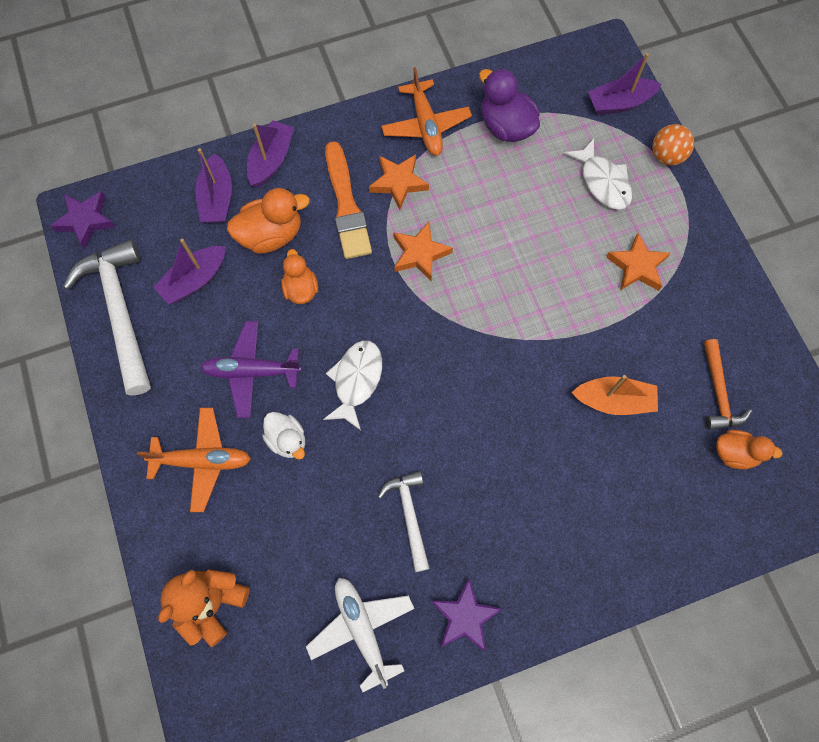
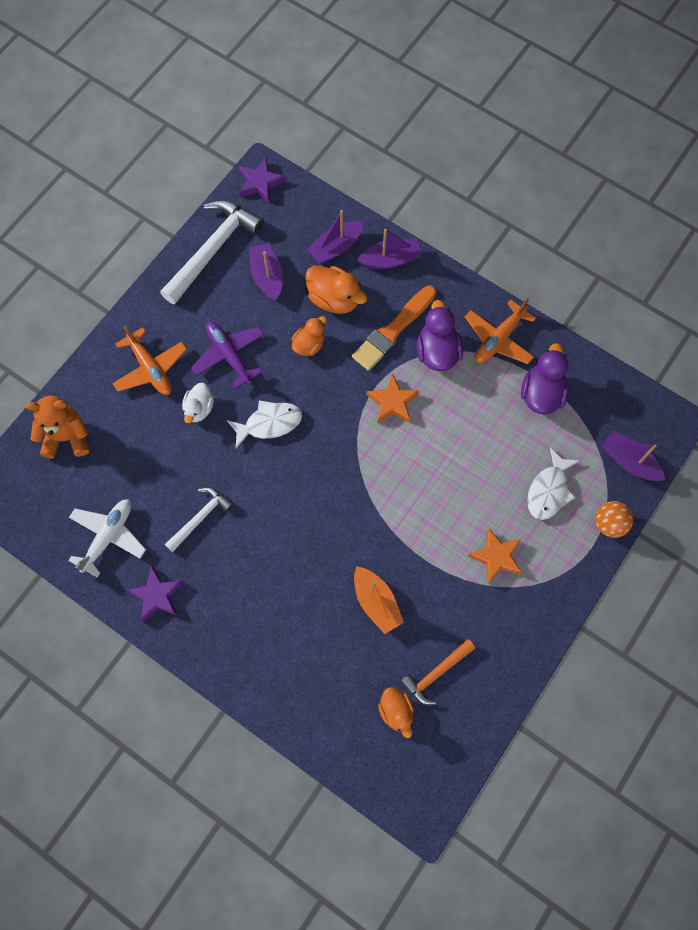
camera: 55 degrees right, 0 degrees up
purple boat [153,239,226,305] -> purple boat turned 60 degrees clockwise [249,243,283,301]
orange star [369,155,429,210] -> purple duck [417,300,463,371]

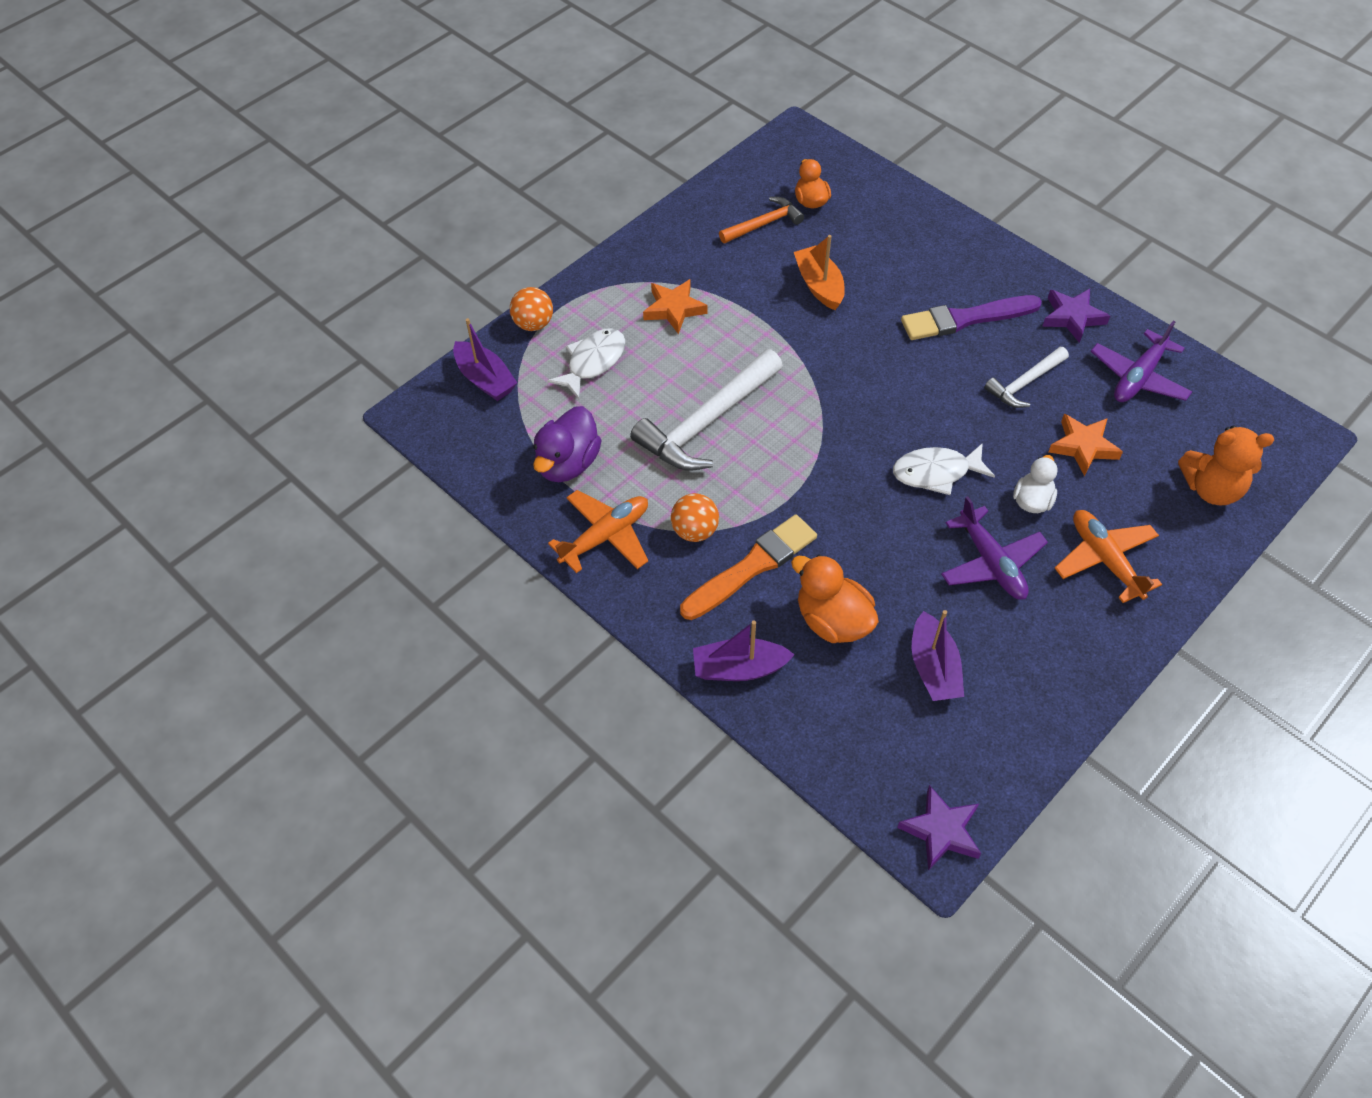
camera: 170 degrees left, 15 degrees down
white plane [68,499,146,577] -> purple plane [1091,320,1192,402]
white hammer [160,200,265,304] -> white hammer moved to [630,349,783,471]
orange duck [292,316,327,356] -> none
purple boat [307,210,363,264] -> none
orange star [367,373,419,423] -> orange star moved to [1049,414,1123,476]
purple duck [417,300,463,371] -> orange ball [671,493,719,542]
none -> purple brush [901,295,1042,340]

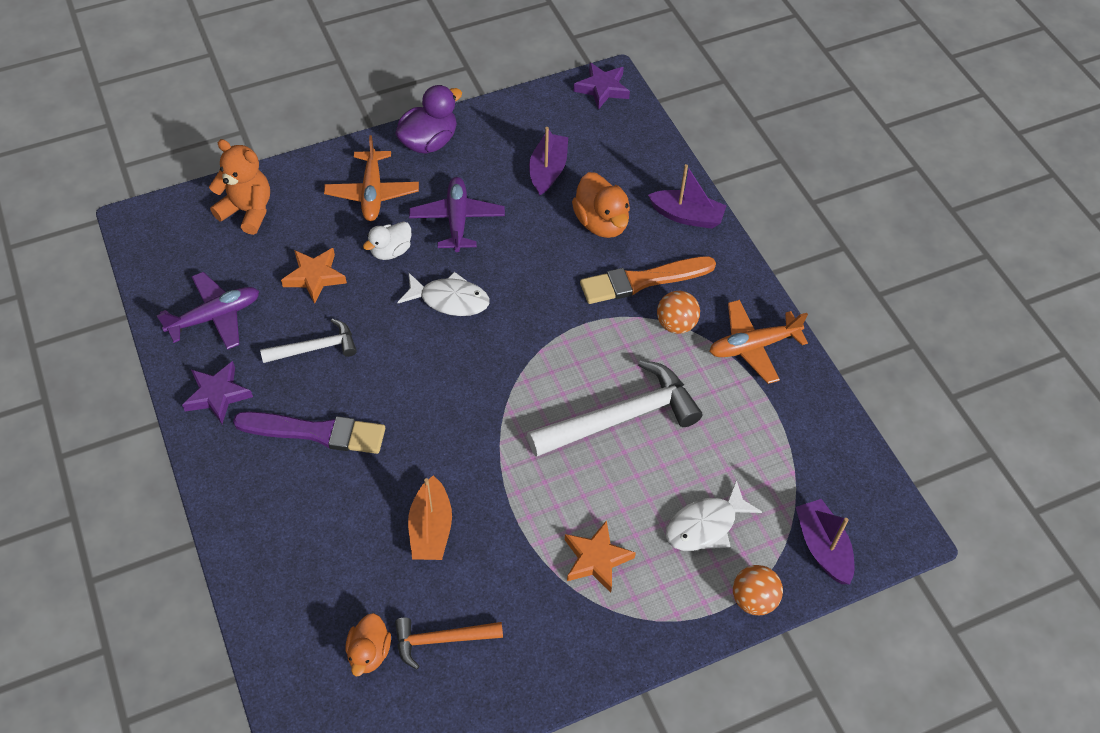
camera: 160 degrees left, 0 degrees up
purple duck [533,406,602,482] -> purple duck moved to [395,85,462,154]

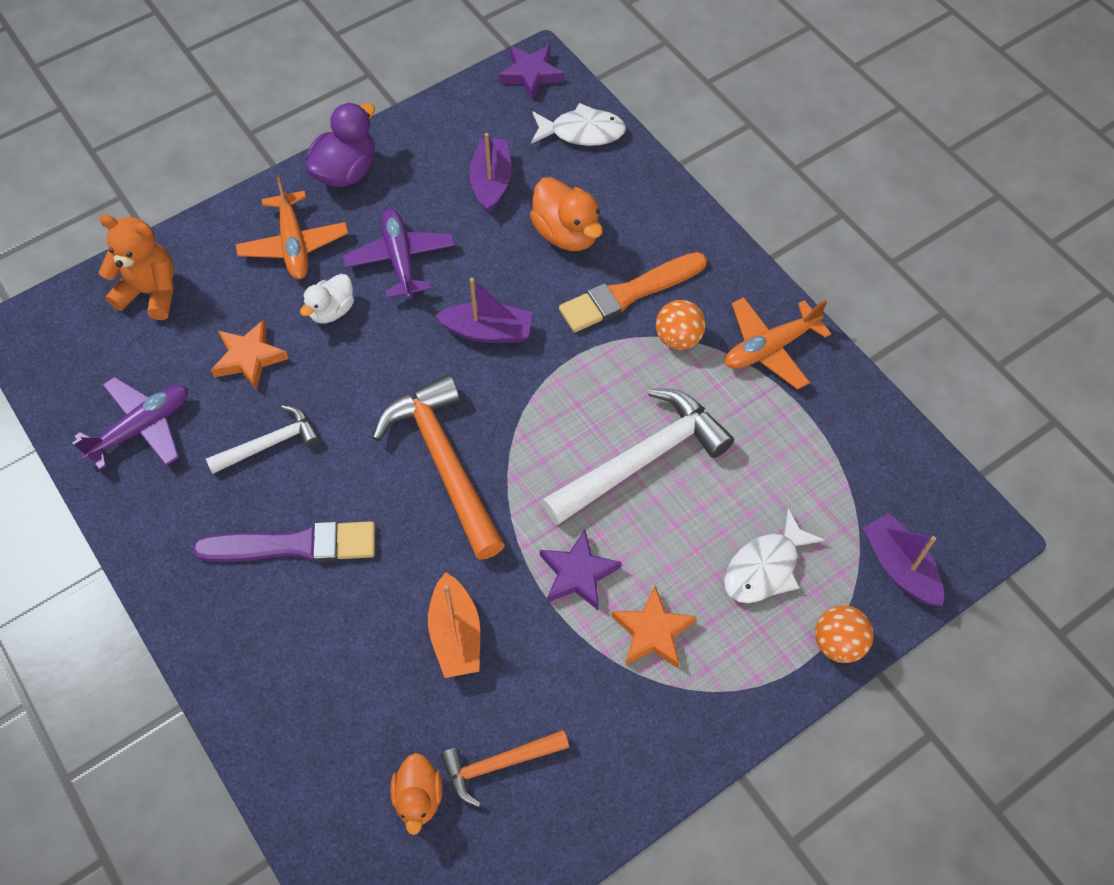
camera: 10 degrees left, 5 degrees up
purple star [182,361,253,424] -> purple star moved to [540,529,621,610]
white fish [398,272,489,316] -> white fish moved to [531,103,626,146]
purple boat [648,164,726,229] -> purple boat moved to [435,278,532,343]
none -> orange hammer [373,375,505,560]

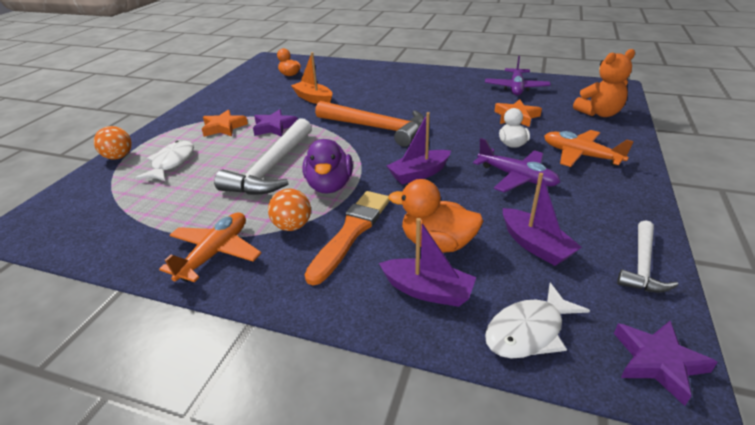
camera: 145 degrees right, 25 degrees down
purple brush [193,521,375,562] -> none
white hammer [206,405,320,474] -> white hammer moved to [617,220,678,293]
purple duck [306,103,375,187] -> purple duck moved to [303,139,353,194]
orange hammer [441,730,569,807] -> none
purple boat [862,513,944,606] -> purple boat moved to [379,218,476,307]

